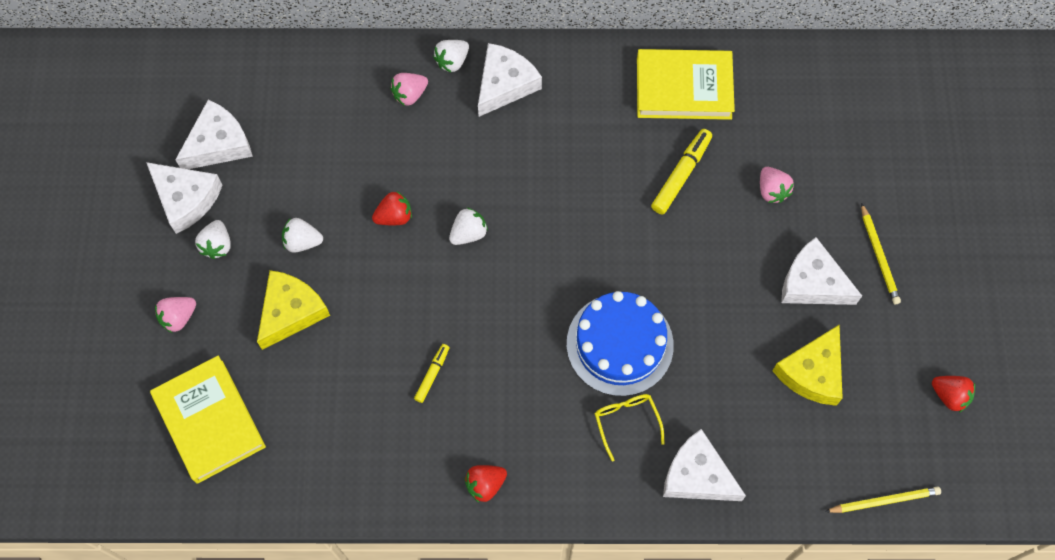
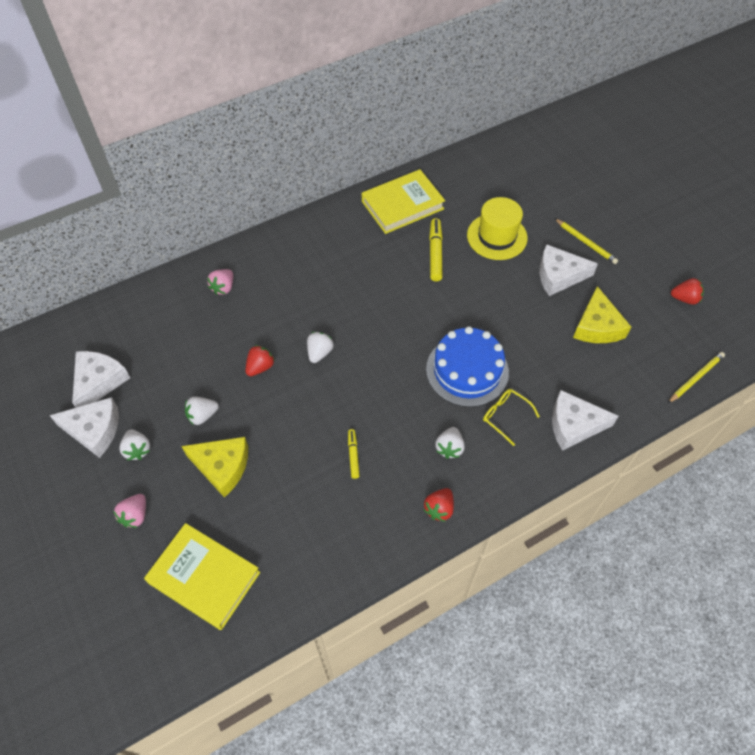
camera: 30 degrees left, 10 degrees down
yellow cheese [257,270,330,350] -> yellow cheese turned 105 degrees clockwise [181,437,248,498]
white strawberry [433,40,469,72] -> white strawberry moved to [435,427,465,459]
white cheese [478,43,542,117] -> none
pink strawberry [760,167,794,203] -> yellow hat [467,197,528,260]

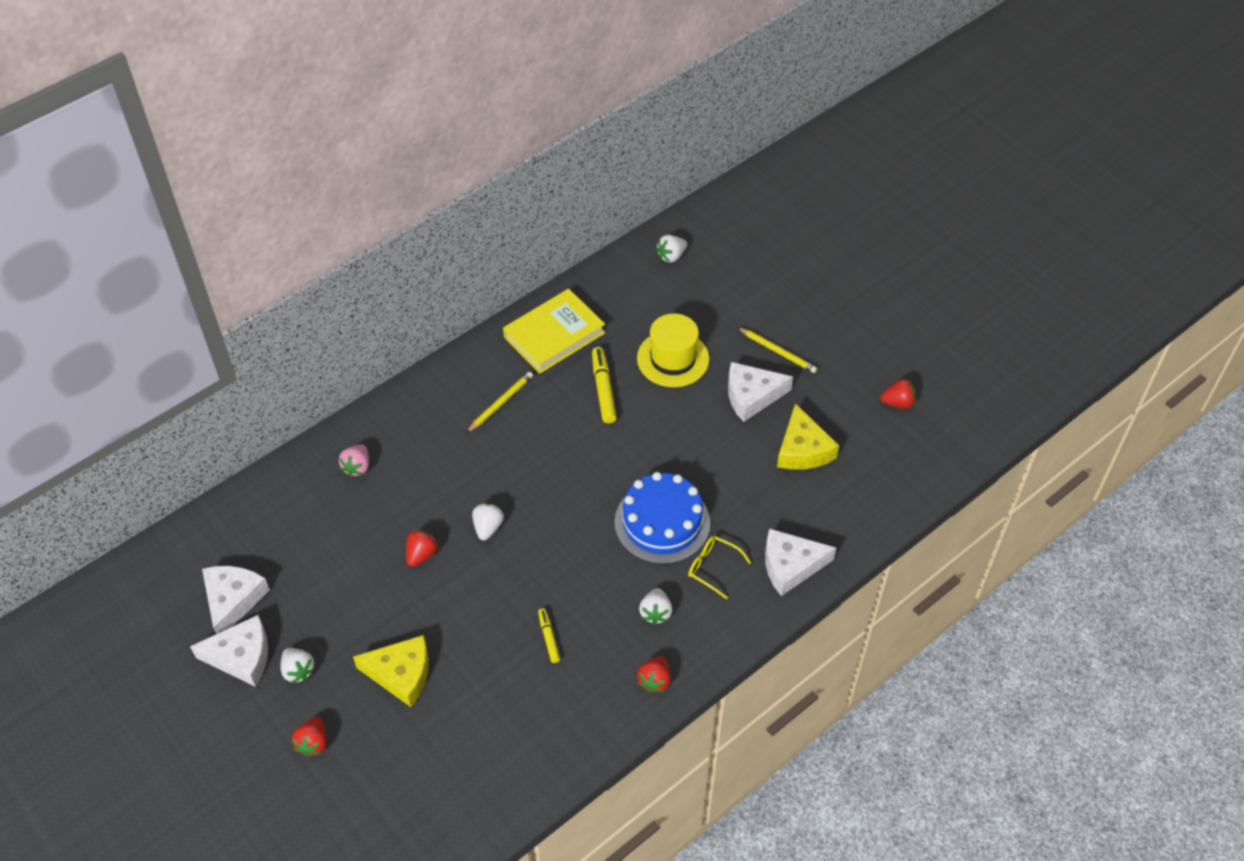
camera: 10 degrees left, 5 degrees down
pink strawberry [113,494,146,528] -> red strawberry [292,717,327,757]
yellow book [144,523,260,630] -> none
white strawberry [185,397,219,425] -> white strawberry moved to [656,235,687,263]
yellow pencil [668,352,725,403] -> yellow pencil moved to [466,372,533,433]

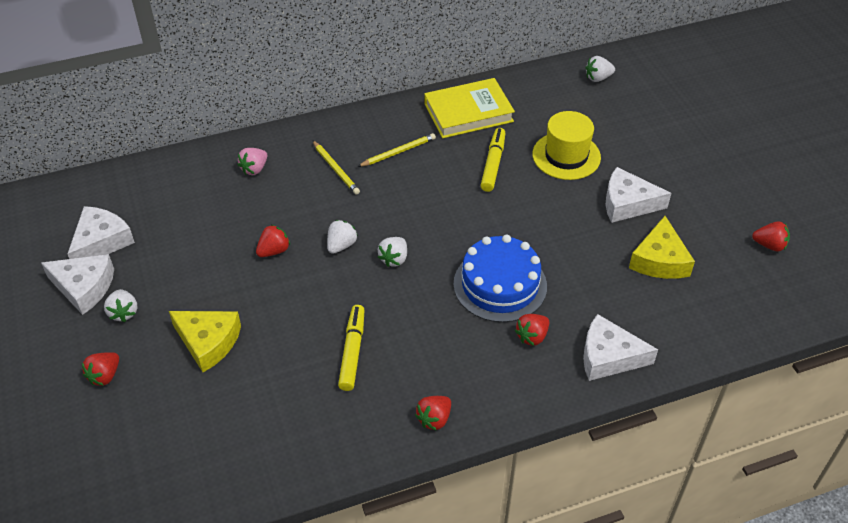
camera: 20 degrees right, 5 degrees down
yellow marker [538,608,560,663] -> yellow marker [338,305,365,391], size x1.68
white strawberry [639,588,673,625] -> white strawberry moved to [378,237,407,267]
yellow glasses [688,536,751,599] -> red strawberry [515,314,549,346]
yellow pencil [737,327,817,373] -> yellow pencil moved to [312,140,360,195]

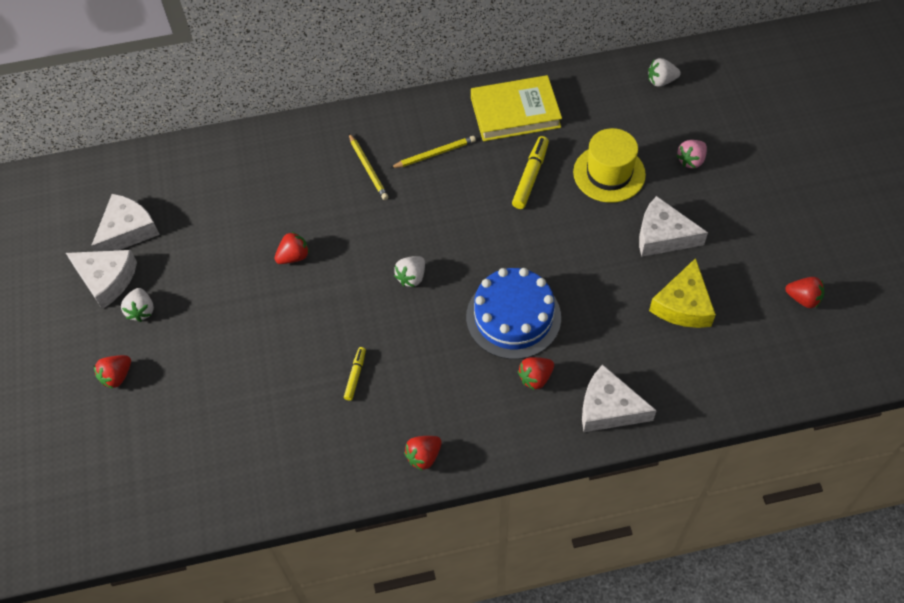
camera: 10 degrees right, 10 degrees up
yellow cheese [169,311,241,372] -> none
pink strawberry [237,148,267,175] -> pink strawberry moved to [676,140,707,168]
white strawberry [327,220,358,254] -> none
yellow marker [338,305,365,391] -> yellow marker [344,347,366,401], size x0.59

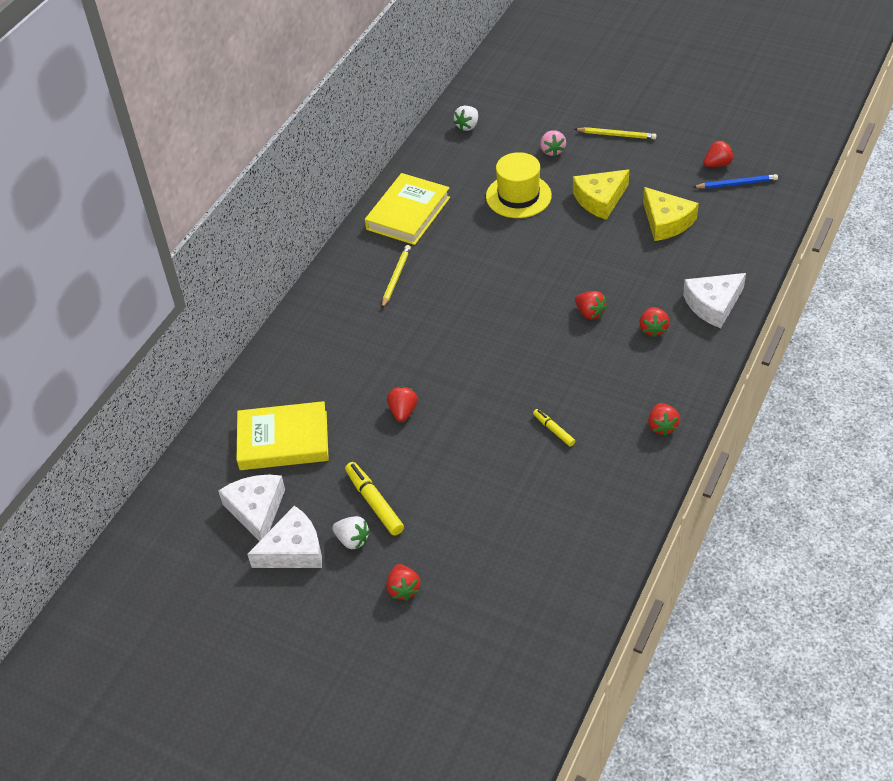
camera: 50 degrees left, 10 degrees down
yellow pencil [349,133,388,200] -> yellow pencil moved to [575,127,656,139]
white strawberry [394,256,425,287] -> none
blue cake [466,268,561,359] -> red strawberry [575,291,607,320]
yellow marker [512,136,549,209] -> yellow marker moved to [345,462,404,536]
white cheese [639,196,708,257] -> yellow cheese [573,169,629,220]
none -> yellow book [237,401,329,470]
none -> blue pencil [694,174,778,189]

